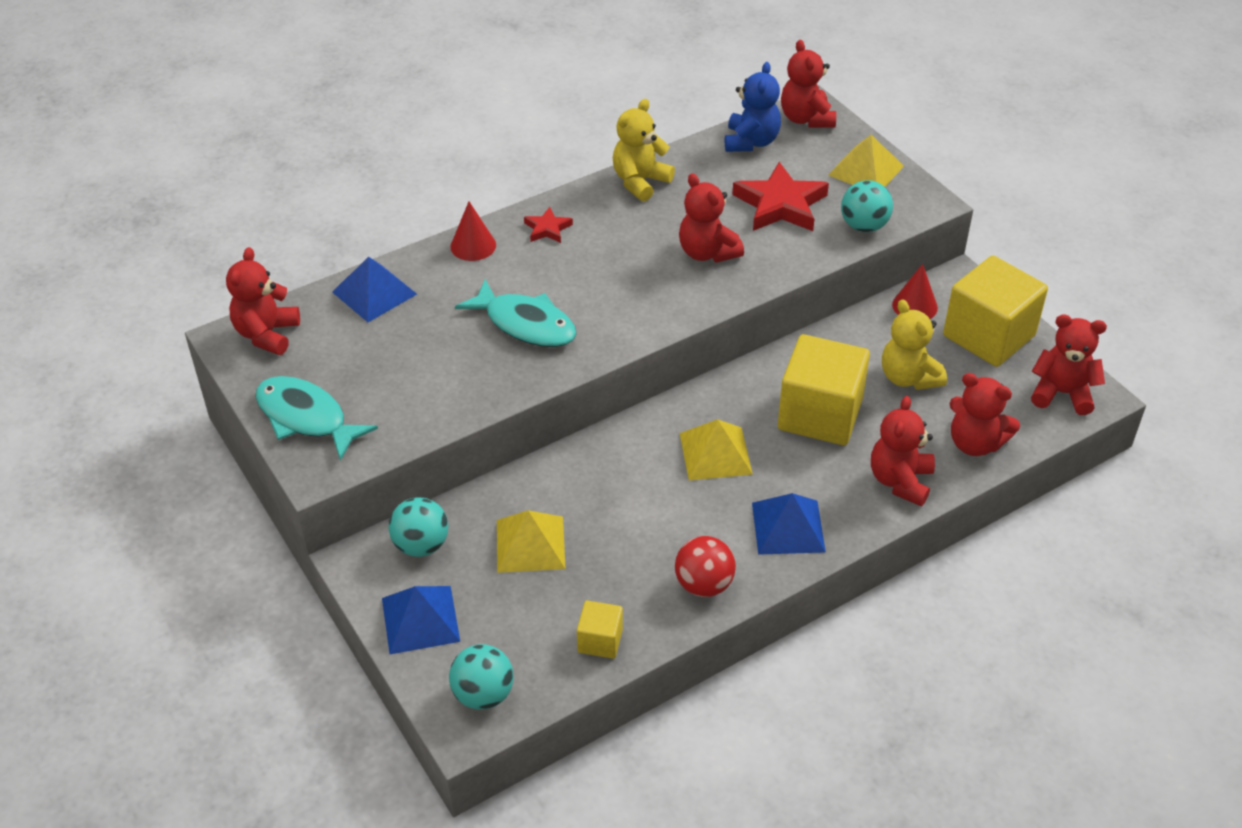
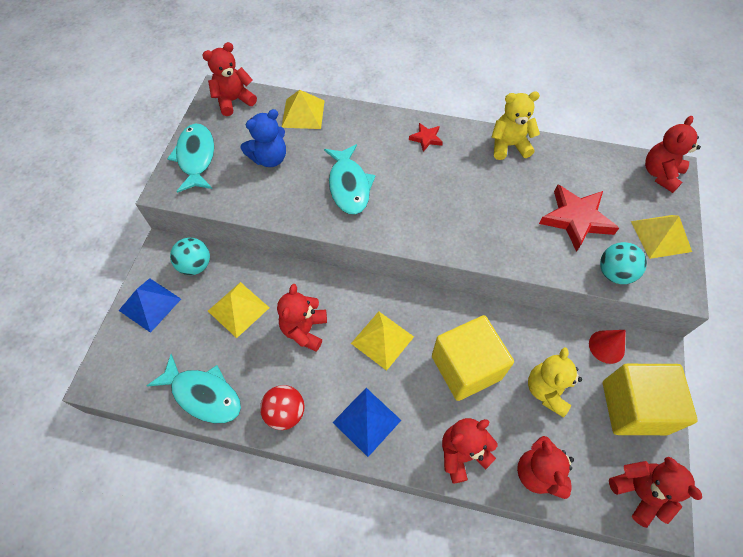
camera: 45 degrees right, 15 degrees up
blue pyramid [332,257,417,322] -> yellow pyramid [282,90,324,129]
turquoise ball [449,644,514,710] -> none
red cone [450,202,496,261] -> none
yellow cube [577,600,623,659] -> turquoise fish [147,354,241,423]
red teddy bear [679,173,744,263] -> red teddy bear moved to [277,284,327,352]
blue teddy bear [725,62,781,152] -> blue teddy bear moved to [241,109,286,167]

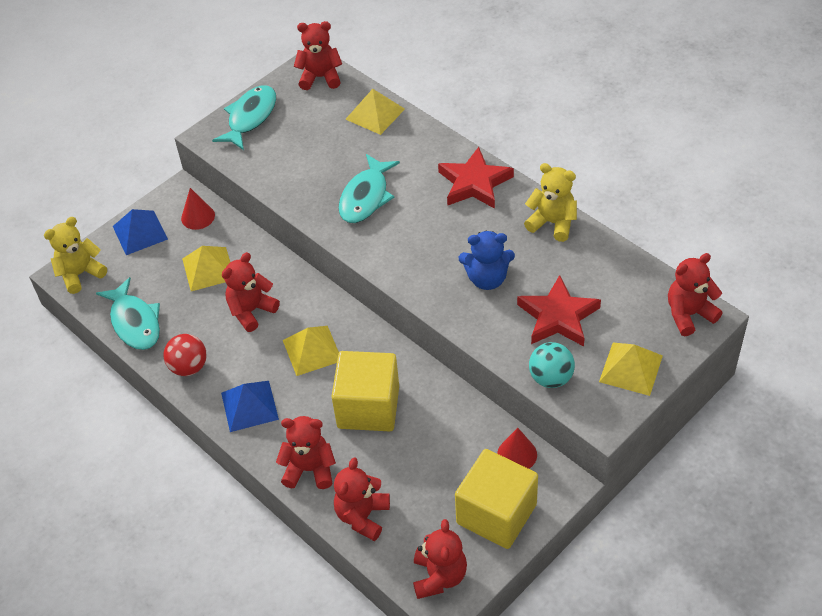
camera: 35 degrees right, 10 degrees down
turquoise ball [170,238,210,275] -> red cone [181,188,215,230]
blue teddy bear [241,109,286,167] -> blue teddy bear moved to [459,231,515,290]
red star [409,123,443,152] -> red star [438,147,514,209], size x1.98
yellow teddy bear [528,347,582,417] -> yellow teddy bear moved to [44,217,107,294]

